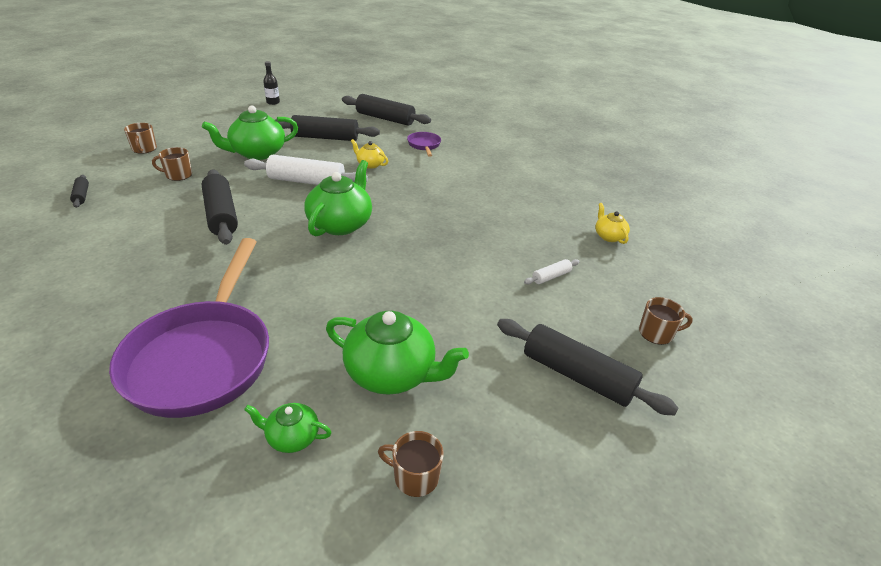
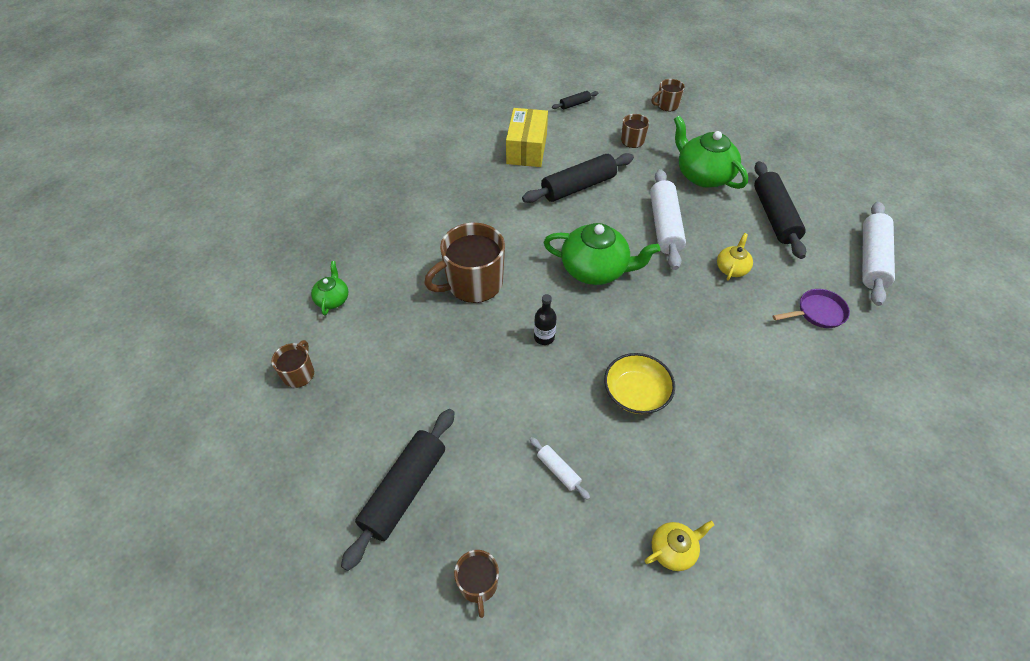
camera: 85 degrees right, 15 degrees up
purple pan [109,238,269,418] -> none
black bottle [263,61,280,105] -> black bottle moved to [534,294,557,345]
green teapot [326,311,469,395] -> none
black rolling pin [342,94,431,126] -> white rolling pin [862,202,895,306]
none -> brown mug [424,223,505,303]
none -> yellow box [506,108,548,167]
none -> yellow bowl [604,353,675,414]

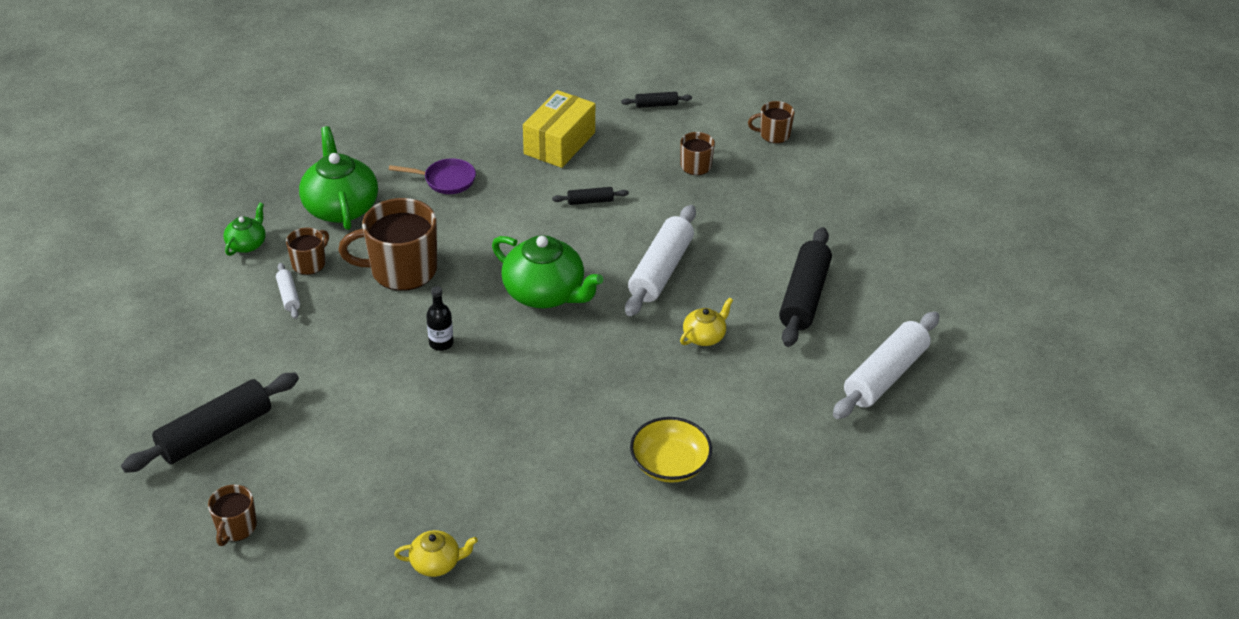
camera: 20 degrees right, 10 degrees down
brown mug [271,340,314,388] -> brown mug moved to [286,228,329,275]
black rolling pin [522,153,634,203] -> black rolling pin [552,187,629,205], size x0.47
white rolling pin [530,437,590,500] -> white rolling pin moved to [276,263,300,319]
yellow bowl [604,353,675,414] -> yellow bowl moved to [630,417,712,483]
green teapot [674,116,748,189] -> green teapot moved to [299,126,378,230]
purple pan [773,289,850,328] -> purple pan moved to [389,158,476,194]

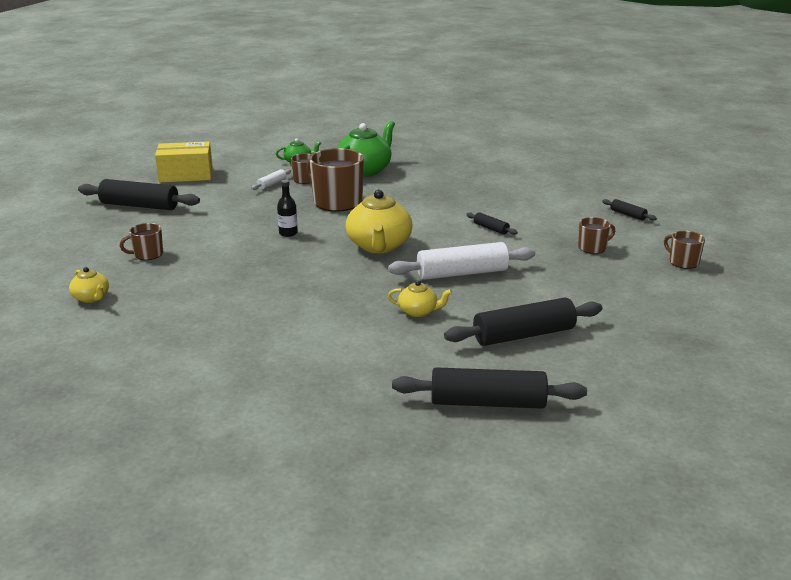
camera: 55 degrees right, 15 degrees down
brown mug [208,484,257,546] -> brown mug moved to [120,223,163,260]
purple pan [389,158,476,194] -> none
green teapot [492,235,603,308] -> yellow teapot [345,190,413,253]
yellow box [523,90,595,168] -> yellow box moved to [155,142,213,182]
yellow bowl [630,417,712,483] -> none
white rolling pin [833,312,939,419] -> black rolling pin [392,367,587,409]

